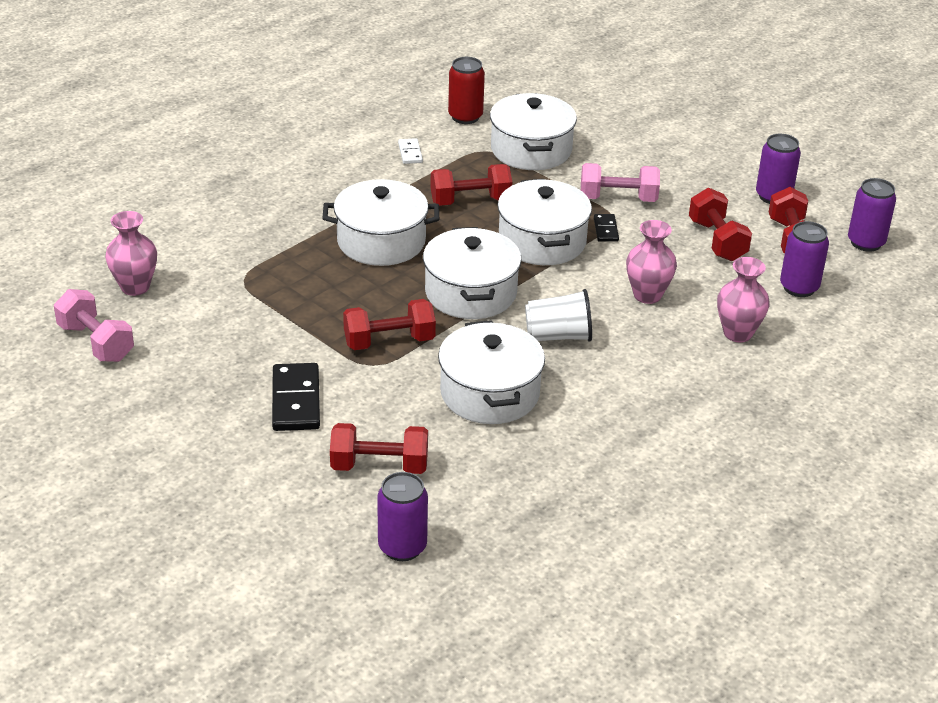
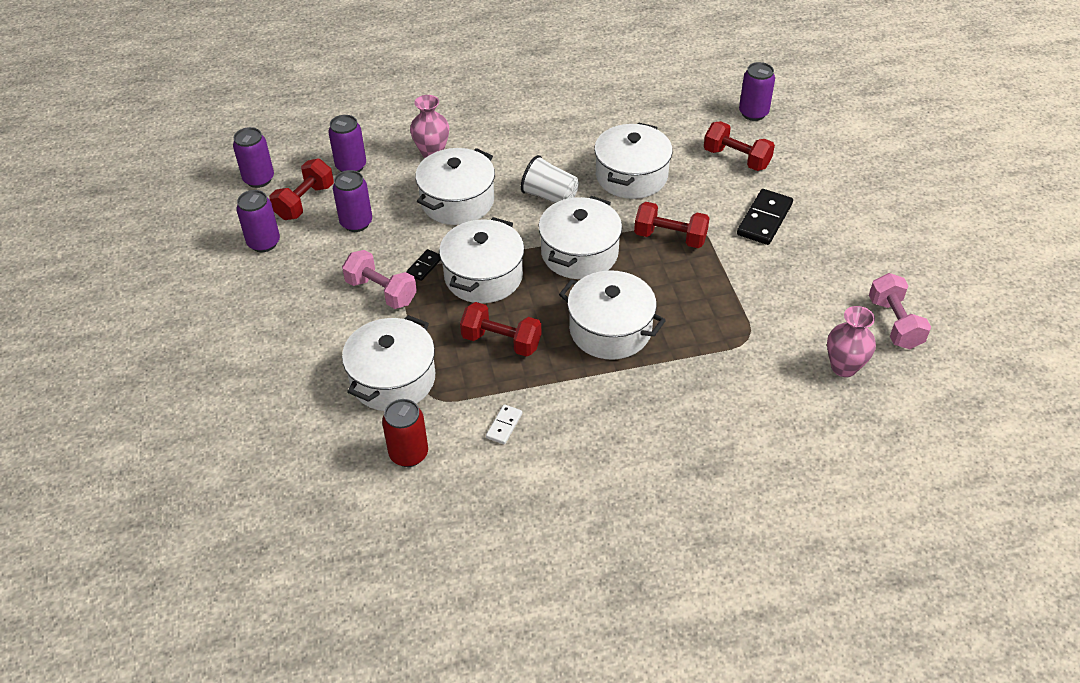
camera: 145 degrees left, 10 degrees up
pink vase [626,220,677,304] -> white pot [415,148,495,225]
red dumbbell [689,188,752,261] -> purple can [333,170,372,232]

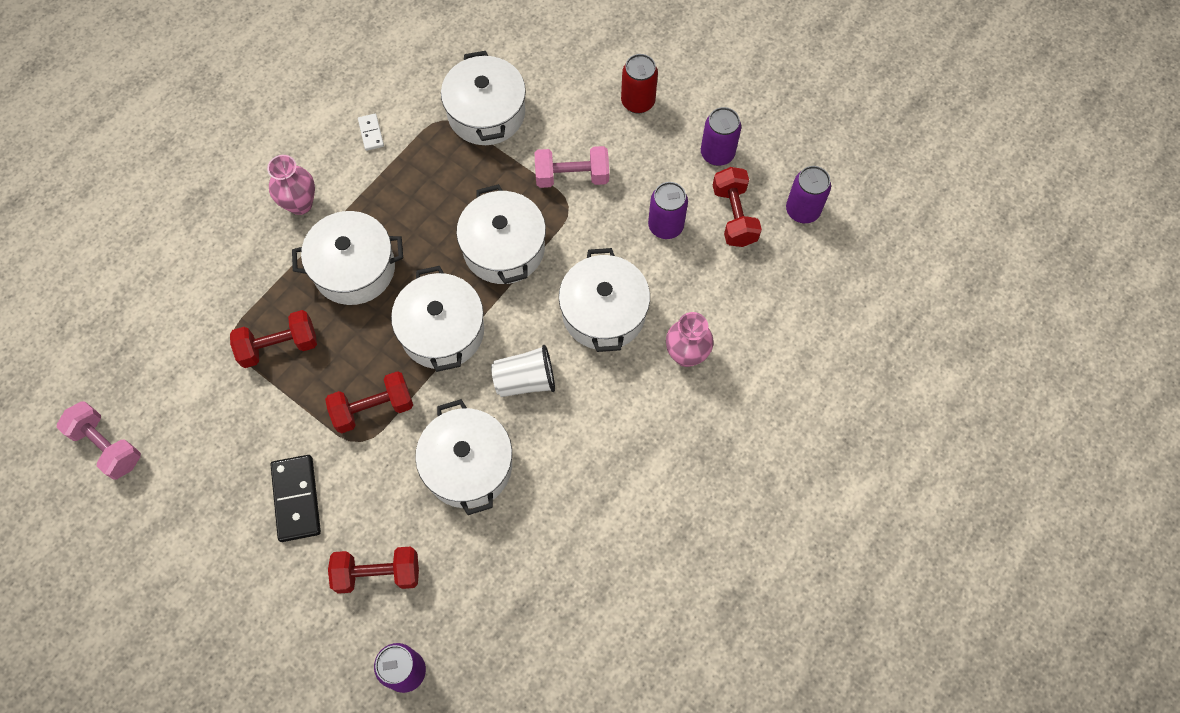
camera: 140 degrees right, 20 degrees up
purple can [328,115,366,172] -> none
red can [382,399,428,467] -> red can moved to [621,54,658,114]
black domino [406,249,441,281] -> none
red dumbbell [460,302,541,357] -> red dumbbell moved to [230,310,317,368]
pink vase [827,306,876,377] -> pink vase moved to [267,155,315,215]

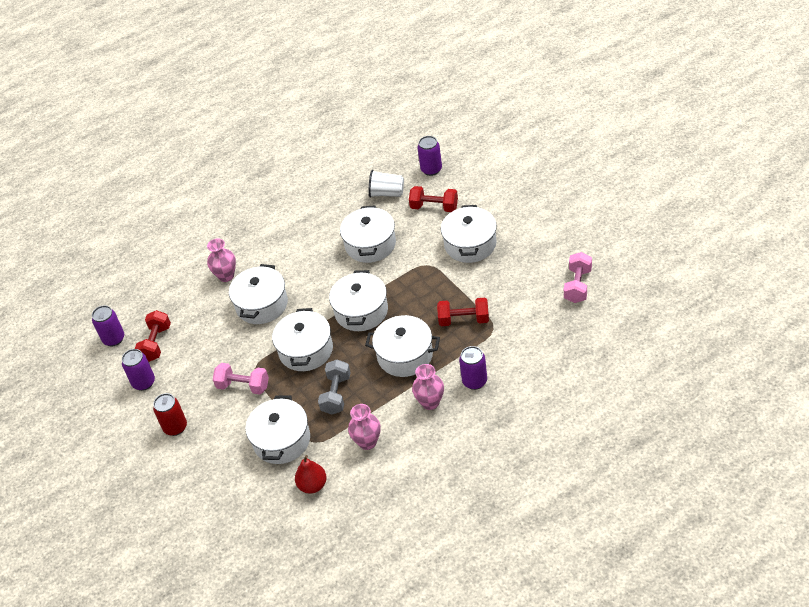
camera: 155 degrees left, 20 degrees down
pink dumbbell [56,401,141,479] -> pink dumbbell turned 45 degrees clockwise [564,252,592,303]
black domino [270,455,321,542] -> white pot [441,205,497,263]
red dumbbell [325,371,413,433] -> none
white domino [358,114,384,151] -> pink vase [348,404,381,450]
white cup [491,345,555,397] -> white cup moved to [369,170,404,198]
purple can [648,182,688,239] -> purple can moved to [459,346,487,390]
none -> red pear [295,455,327,494]
none -> grey dumbbell [318,360,351,415]

